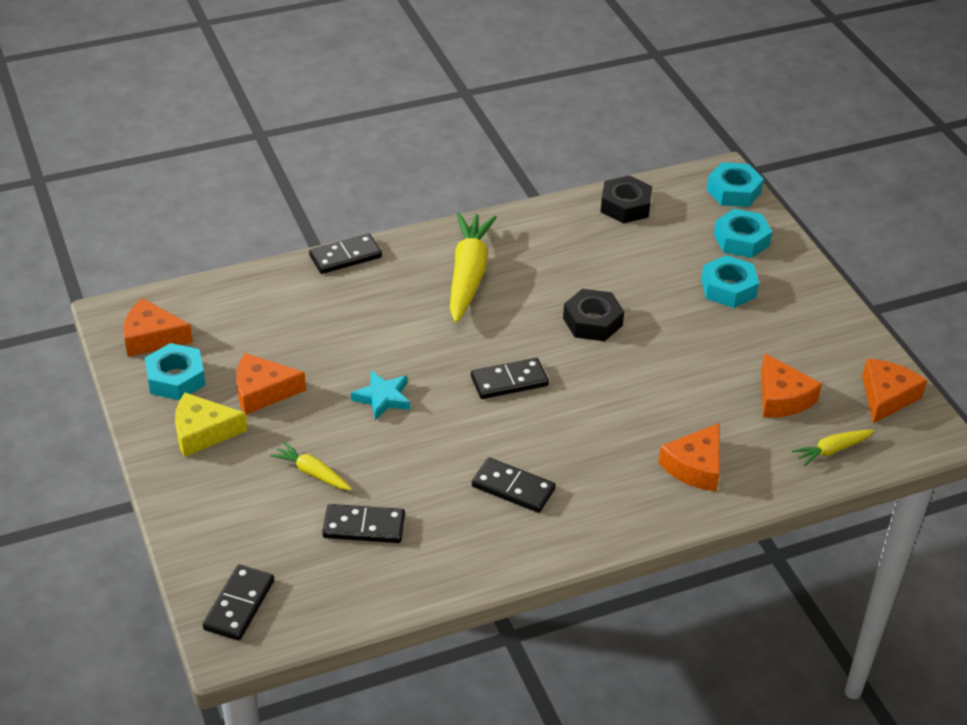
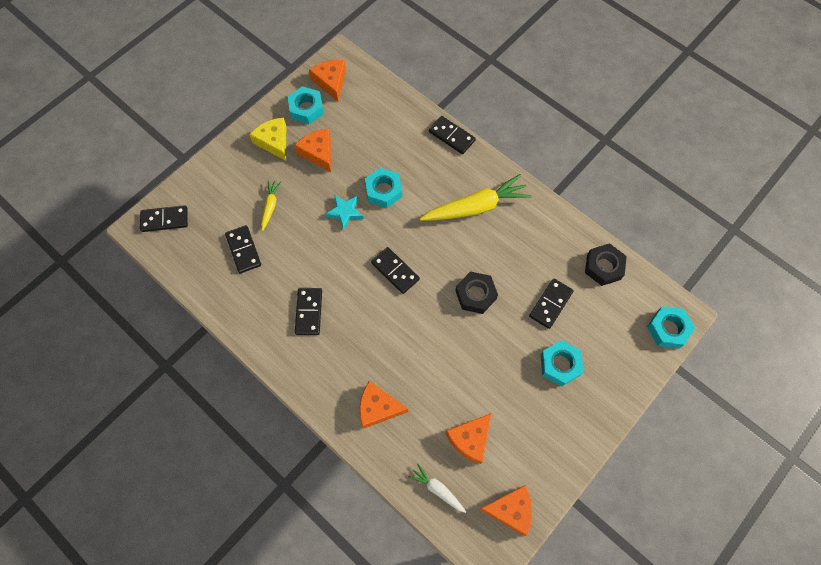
camera: 65 degrees right, 25 degrees up
turquoise nut [714,209,772,258] -> turquoise nut moved to [365,168,402,208]
yellow carrot [792,430,874,466] -> white carrot [408,464,466,513]
none -> black domino [529,279,574,329]

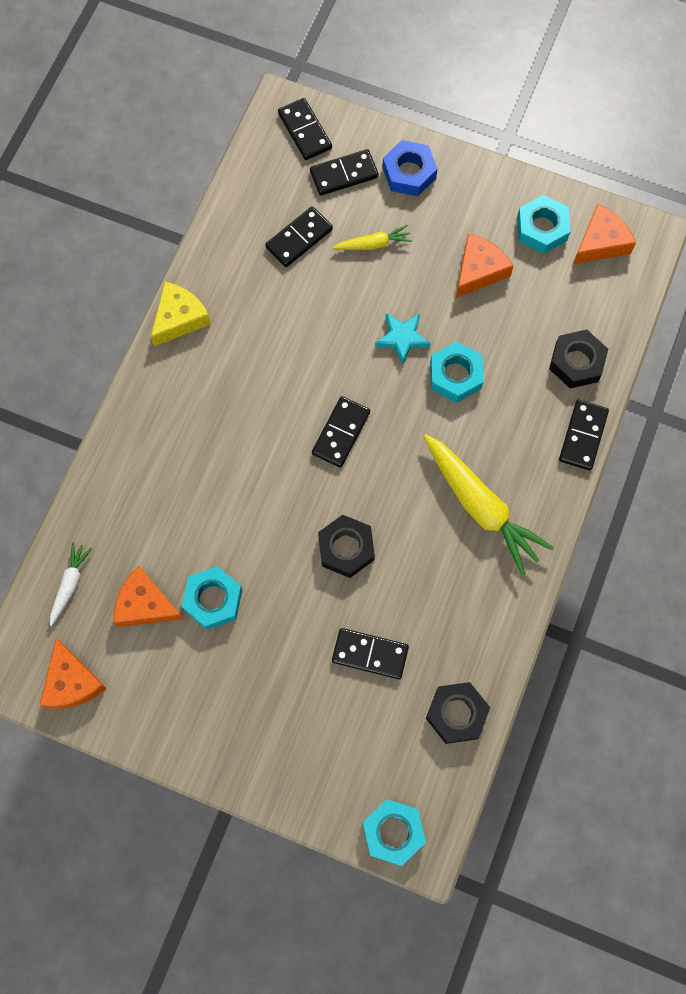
camera: 70 degrees right, 5 degrees up
yellow cheese [249,118,286,161] -> yellow cheese moved to [151,282,211,346]
black domino [295,288,322,335] -> black domino moved to [310,149,379,196]
orange cheese [360,381,408,429] -> none
turquoise nut [541,340,584,386] -> turquoise nut moved to [182,566,242,630]
none -> blue nut [382,140,437,196]
none -> black nut [549,330,608,388]

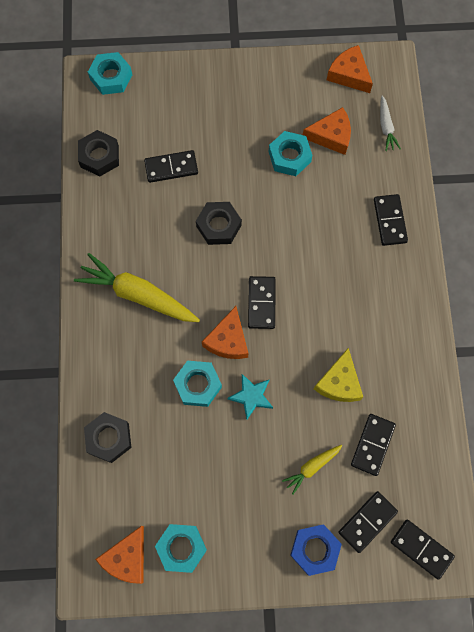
camera: 155 degrees right, 0 degrees up
yellow cheese [151,282,211,346] -> yellow cheese moved to [314,348,363,402]
orange cheese [456,234,514,298] -> orange cheese moved to [202,306,248,359]
black domino [559,400,609,470] -> black domino moved to [374,194,408,246]

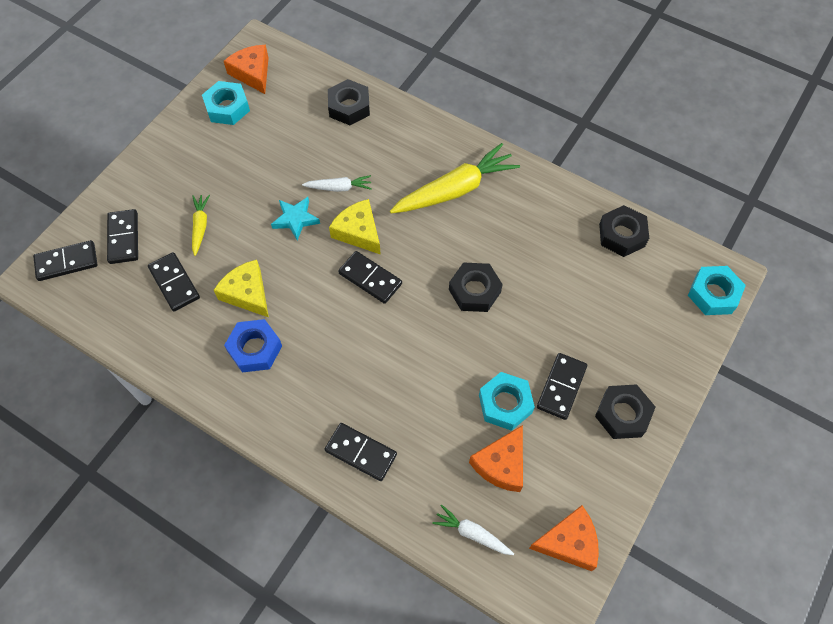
camera: 125 degrees right, 10 degrees down
black domino [144,150,198,183] -> black domino moved to [537,353,587,420]
turquoise nut [173,361,222,407] -> white carrot [302,175,372,192]
orange cheese [202,306,248,359] -> yellow cheese [329,199,381,255]
blue nut [290,524,342,576] -> blue nut moved to [224,319,282,372]
none -> black nut [595,384,655,439]

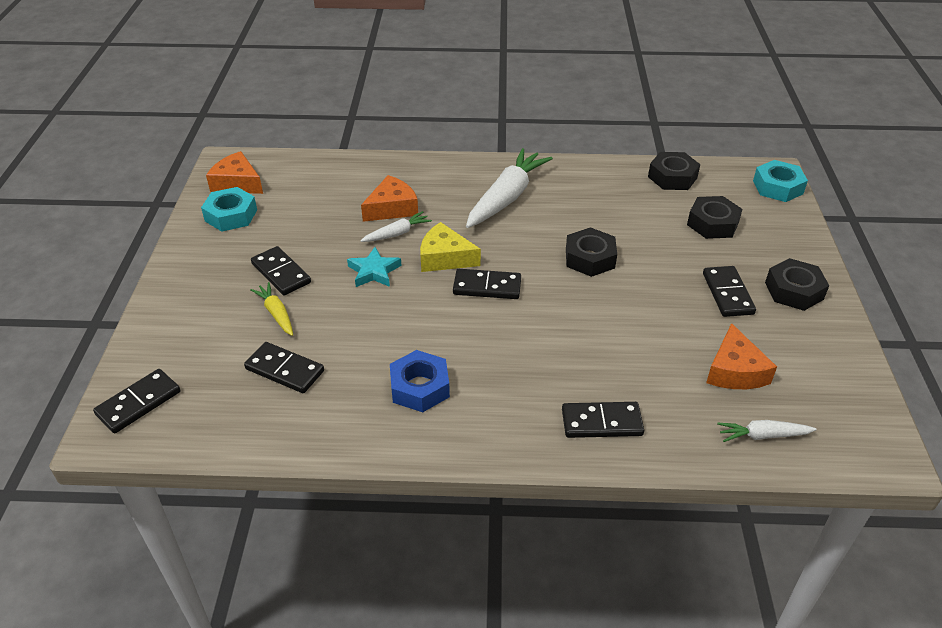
camera: 30 degrees left, 20 degrees down
black domino [107,209,138,264] -> black domino moved to [251,246,311,296]
yellow cheese [214,260,269,317] -> none
black nut [328,79,370,125] -> black nut moved to [687,196,743,239]
yellow carrot [390,143,520,214] -> white carrot [466,148,553,228]
turquoise nut [479,372,535,431] -> none
orange cheese [529,505,599,571] -> orange cheese moved to [361,175,418,222]

